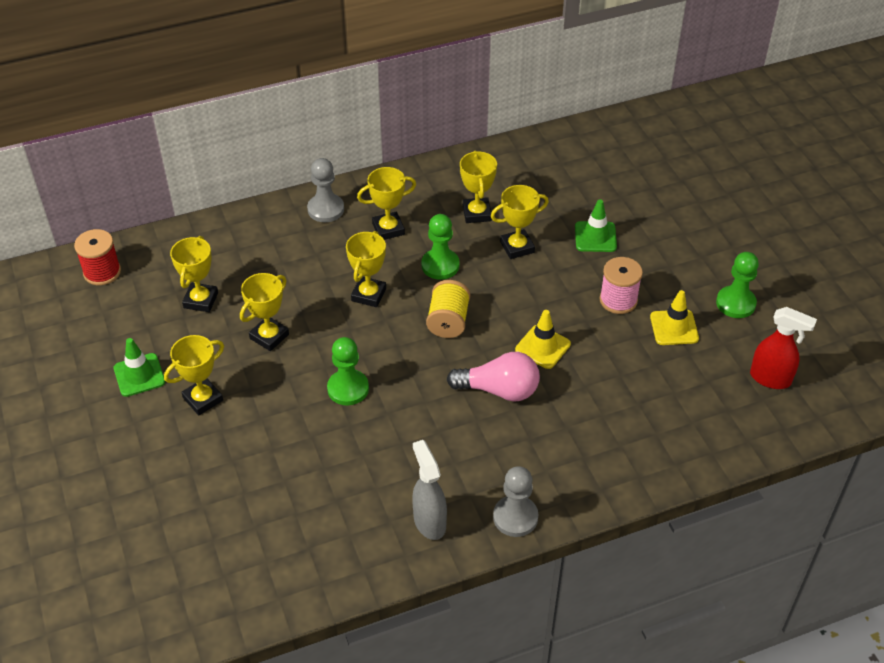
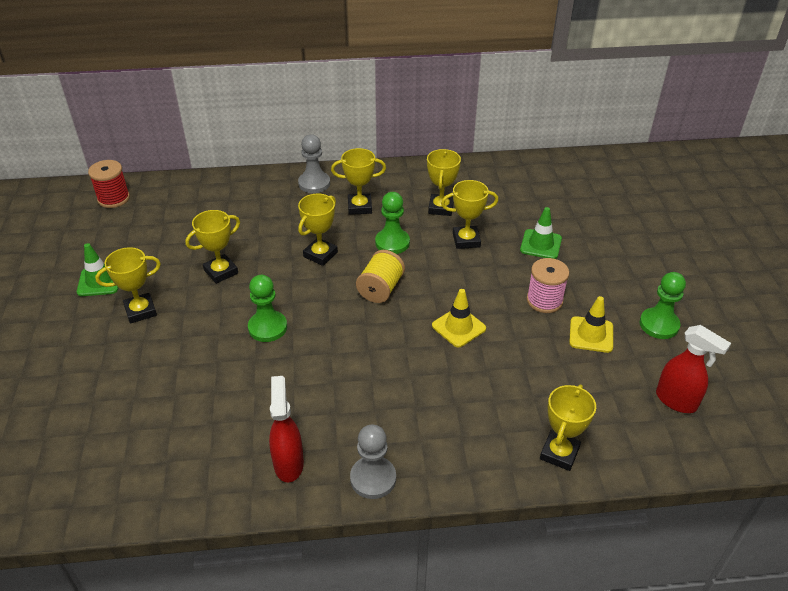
camera: 15 degrees right, 5 degrees down
yellow trophy [170,236,218,312] -> yellow trophy moved to [540,384,596,471]
grey spray bottle [412,440,447,540] -> red spray bottle [269,376,304,482]
pink light bulb [447,352,540,402] -> none

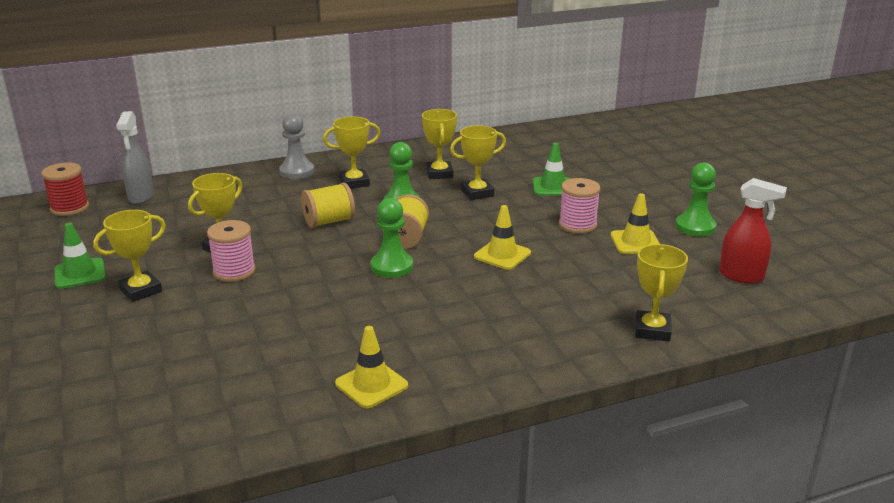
camera: 15 degrees left, 15 degrees down
green pawn [248,275,287,342] -> green pawn moved to [371,198,413,278]
red spray bottle [269,376,304,482] -> yellow traffic cone [335,326,408,408]
yellow trophy [298,194,338,266] -> yellow spool [301,182,355,228]
grey pawn [350,425,396,499] -> none
none -> grey spray bottle [116,111,154,204]
none -> pink spool [207,220,256,282]

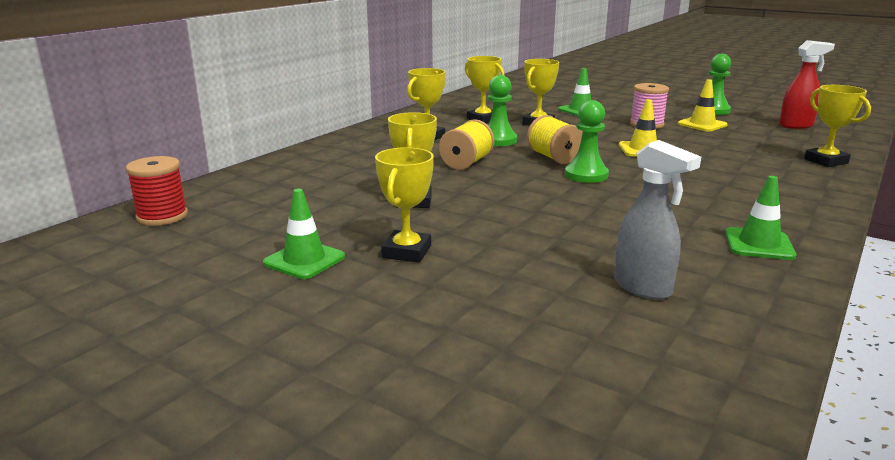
camera: 35 degrees left, 5 degrees down
grey spray bottle [116,111,154,204] -> grey spray bottle moved to [614,140,701,300]
pink spool [207,220,256,282] -> none
grey pawn [279,113,315,179] -> none
yellow traffic cone [335,326,408,408] -> green traffic cone [725,176,796,260]

